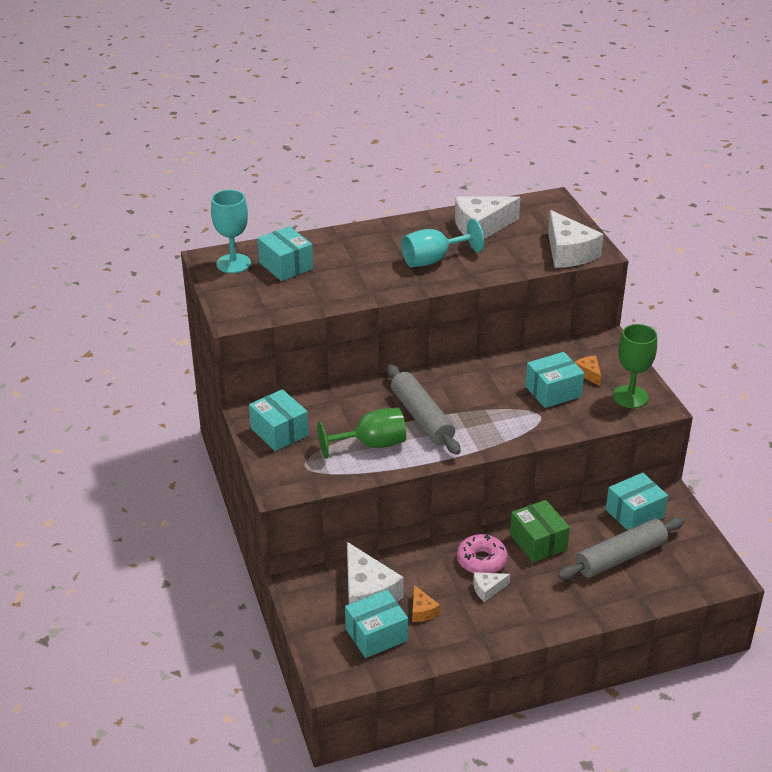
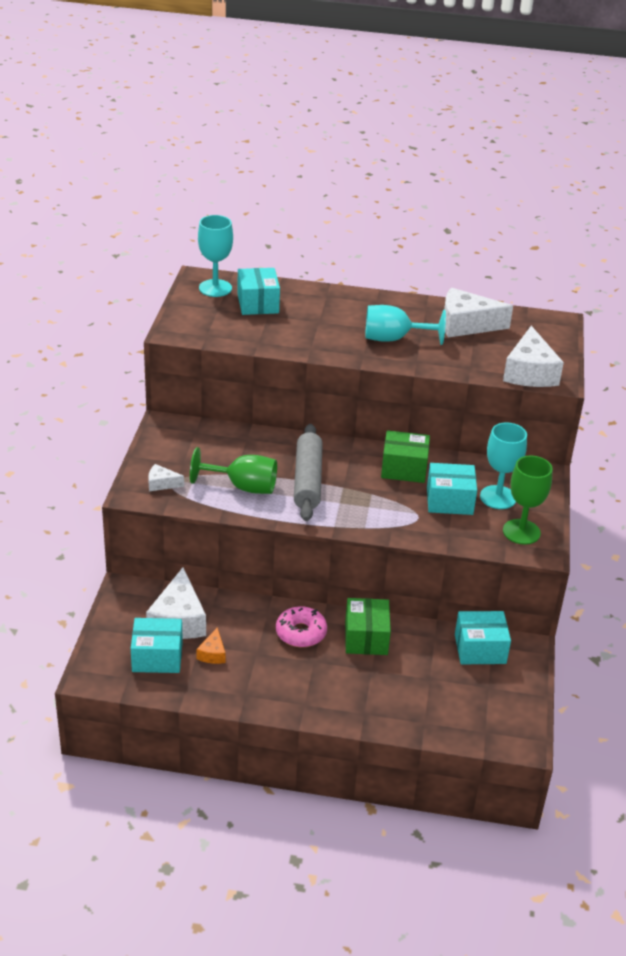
camera: 25 degrees right, 0 degrees up
turquoise box [249,389,309,451] -> none
white cheese [473,572,510,602] -> white cheese moved to [148,464,184,491]
grey rolling pin [558,517,684,580] -> none
orange cheese [575,356,601,386] -> turquoise goblet [480,423,527,509]
none -> green box [381,430,430,483]

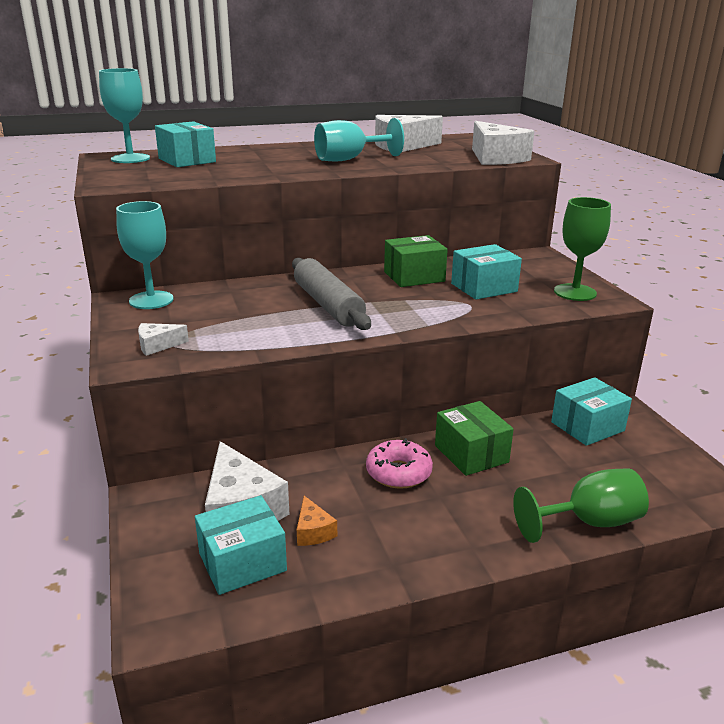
camera: 25 degrees left, 10 degrees down
green goblet [190,447,277,494] -> green goblet moved to [513,468,649,543]
turquoise goblet [480,423,527,509] -> turquoise goblet moved to [116,201,174,309]

